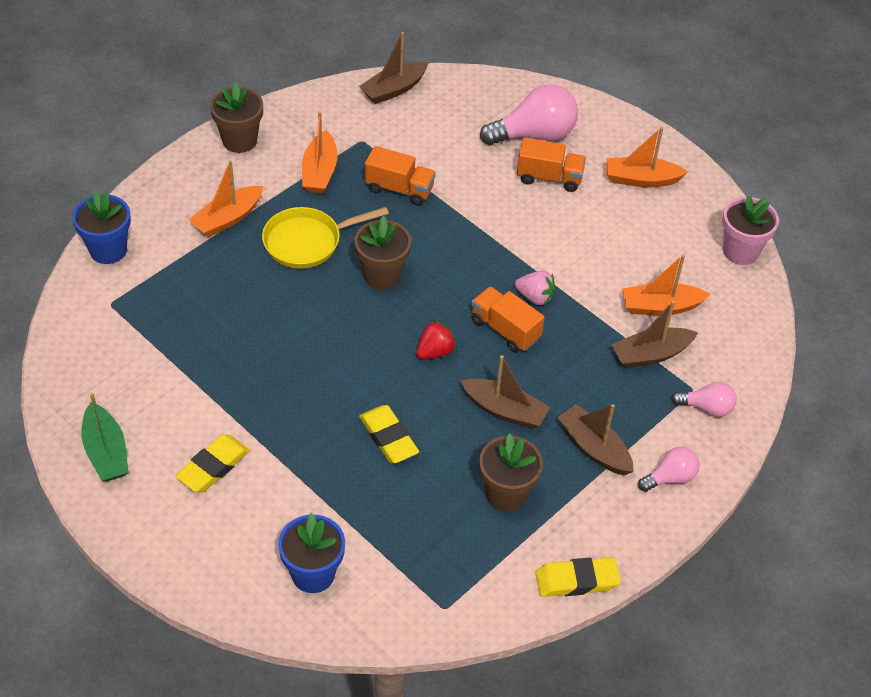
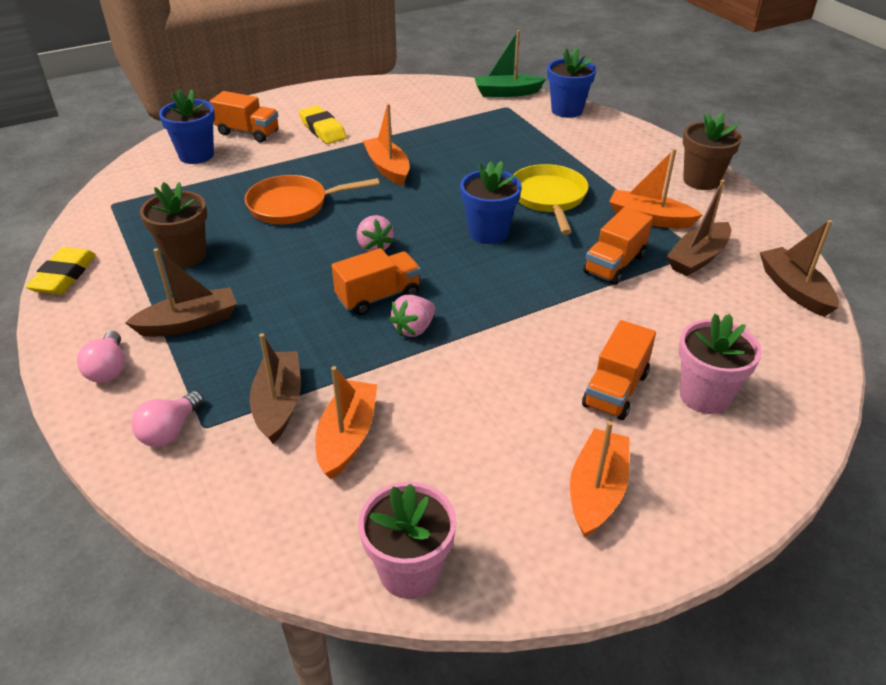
camera: 110 degrees right, 10 degrees down
green boat [82,393,129,481] -> green boat moved to [474,30,546,97]
orange boat [189,160,263,237] -> orange boat moved to [363,104,410,186]
brown flower pot [354,216,411,290] -> blue flower pot [460,161,522,244]
yellow eraser [359,405,419,464] -> orange pan [245,175,379,224]
red strawberry [416,321,457,360] -> pink strawberry [357,215,394,252]
brown boat [461,355,550,429] -> brown boat moved to [666,179,731,276]
pink light bulb [480,84,578,145] -> pink flower pot [678,314,762,414]
none -> orange truck [210,91,279,142]

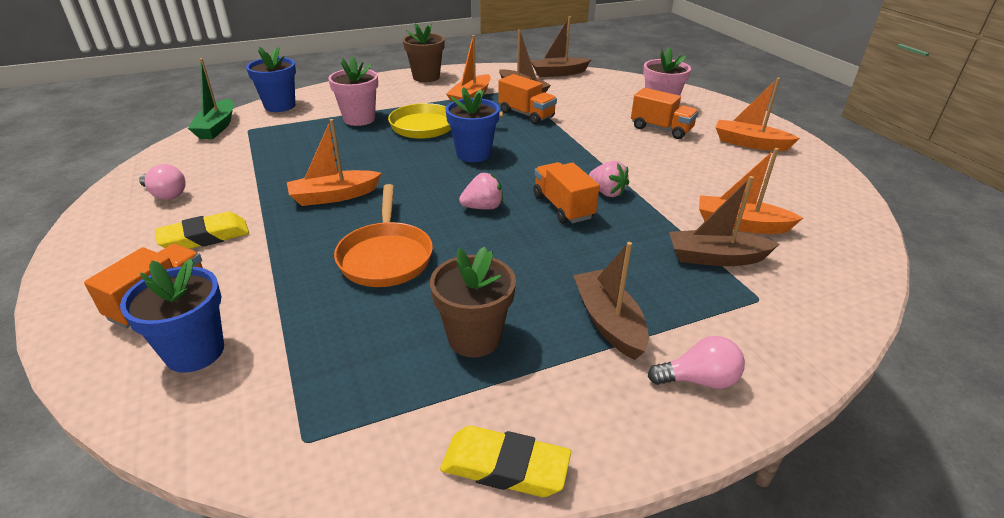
camera: 85 degrees left, 5 degrees down
pink light bulb [131,391,204,447] -> pink light bulb moved to [139,164,186,200]
pink flower pot [358,482,456,599] -> pink flower pot moved to [328,56,378,126]

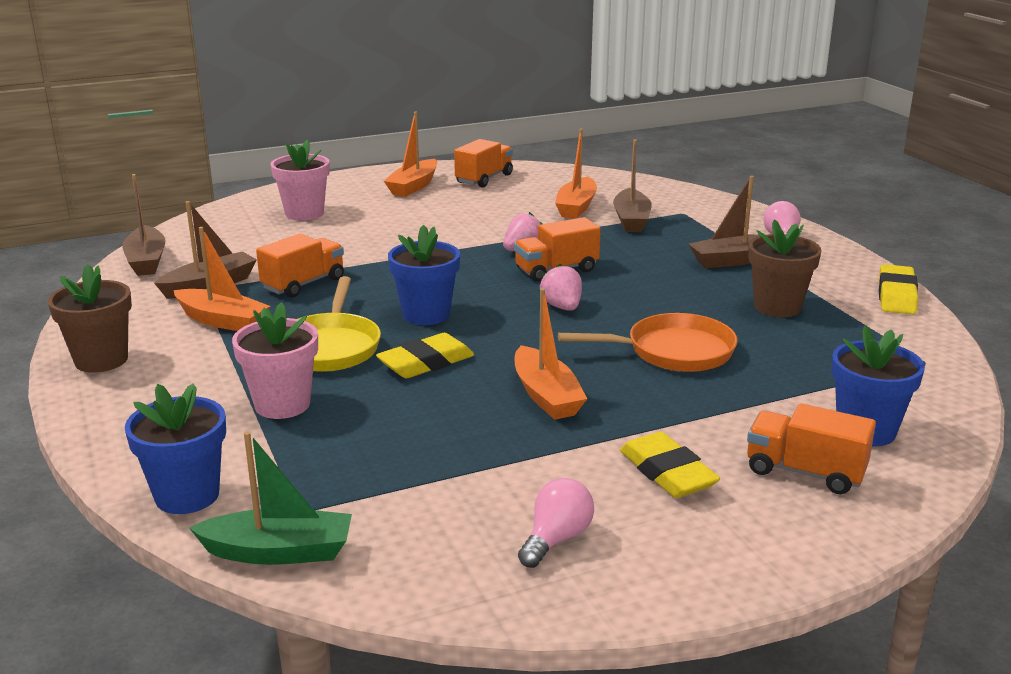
camera: 90 degrees left, 10 degrees down
orange truck [631,88,699,139] -> orange truck moved to [454,139,513,188]
none -> yellow eraser [376,333,474,378]

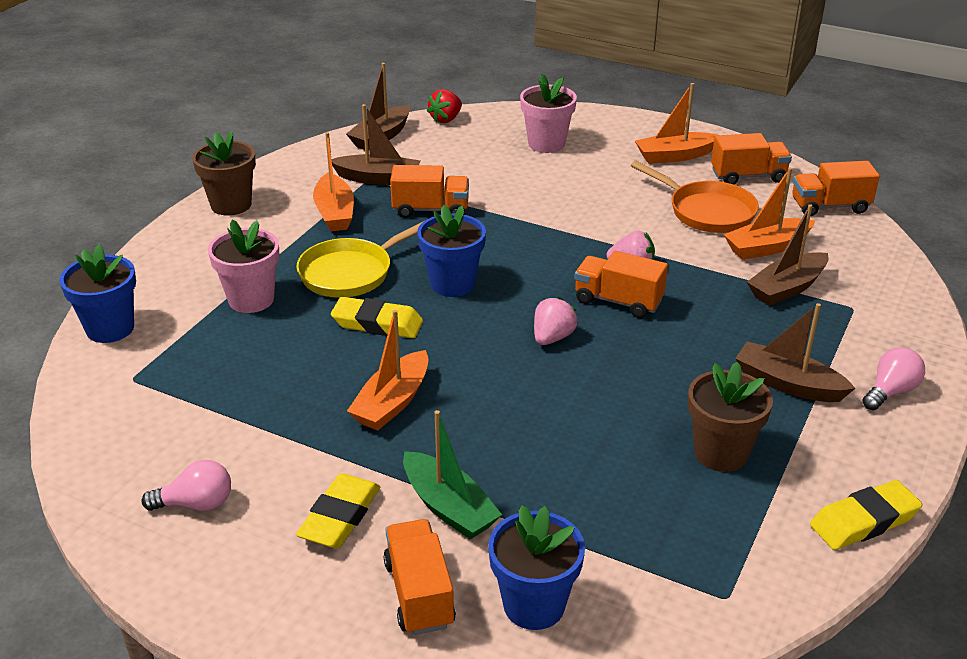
camera: 50 degrees right, 10 degrees up
green boat [189,431,352,565] -> green boat moved to [403,410,502,539]
orange pan [558,313,738,372] -> orange pan moved to [631,161,759,233]
none -> red strawberry [427,89,462,123]
none -> orange truck [792,161,880,216]

